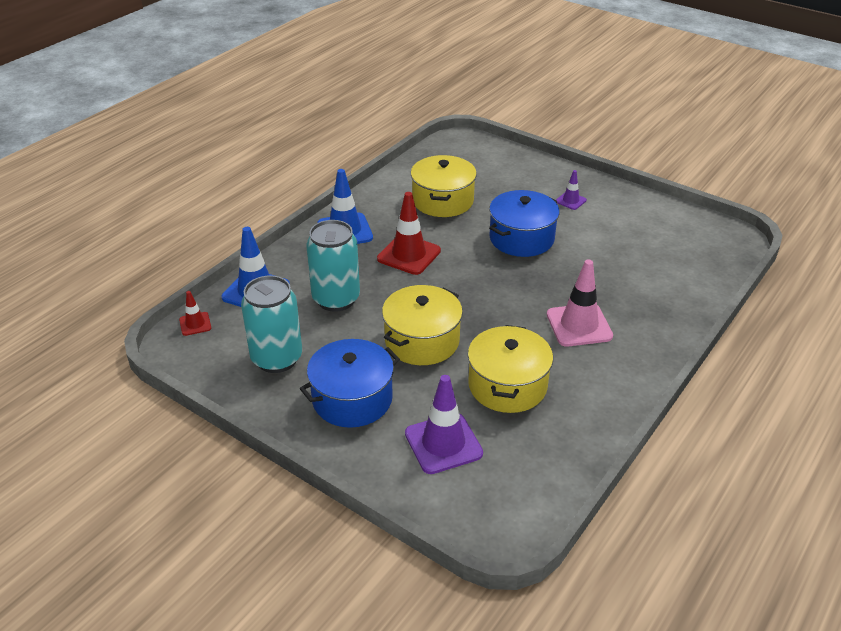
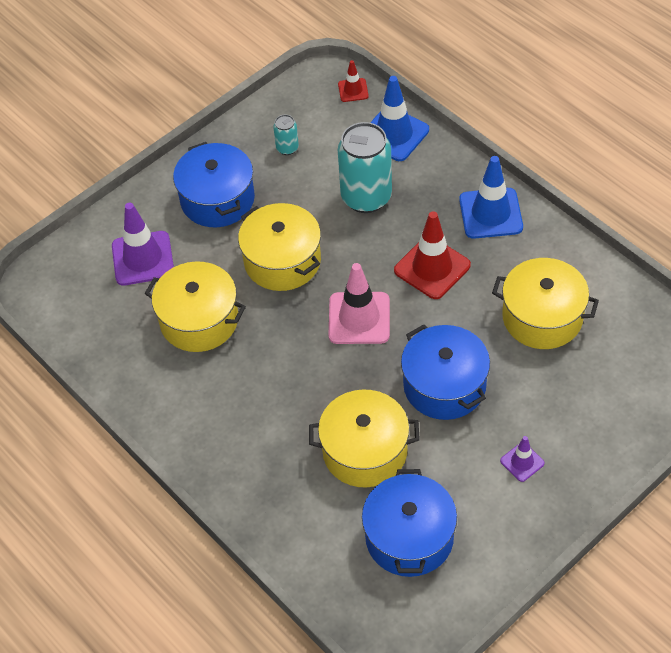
camera: 105 degrees right, 15 degrees up
turquoise can [241,275,302,373] -> turquoise can [273,115,299,155], size x0.46
pink traffic cone [547,259,613,347] -> pink traffic cone moved to [329,263,390,344]
none -> yellow pot [309,390,420,488]
none -> blue pot [362,469,457,577]

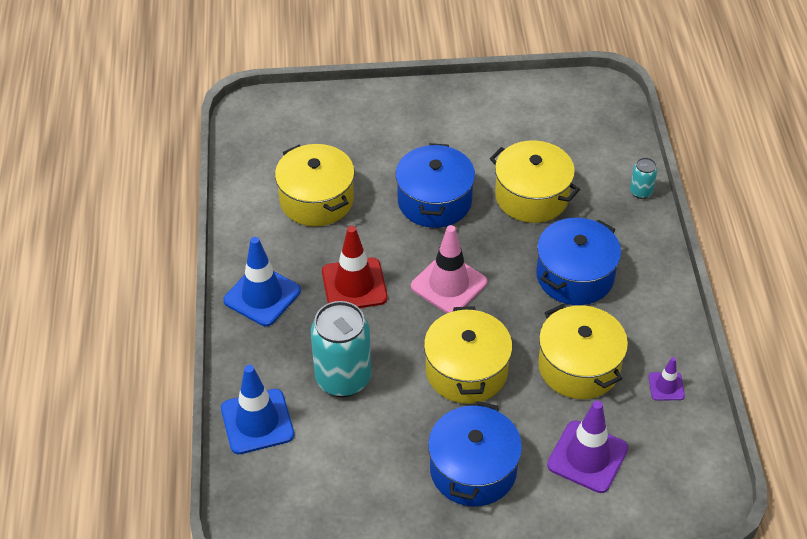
camera: 145 degrees left, 5 degrees down
turquoise can [273,115,299,155] -> turquoise can moved to [630,157,657,199]
red traffic cone [338,60,369,102] -> none
blue pot [362,469,457,577] -> blue pot moved to [536,218,621,305]
purple traffic cone [500,436,545,482] -> purple traffic cone moved to [649,357,685,401]

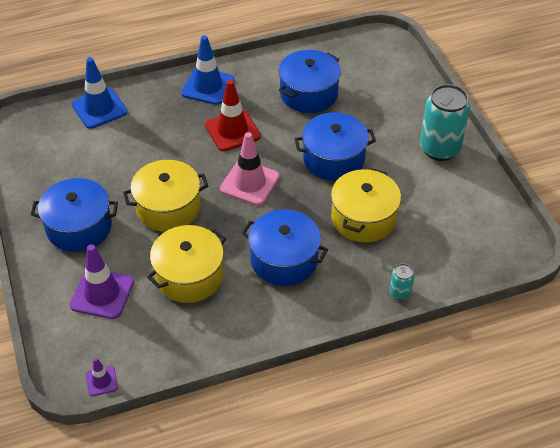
camera: 75 degrees right, 0 degrees up
yellow pot [275,144,355,226] -> blue pot [279,50,341,113]
turquoise can [311,301,371,397] -> turquoise can moved to [420,84,470,161]
purple traffic cone [649,357,685,401] -> purple traffic cone moved to [86,357,118,396]

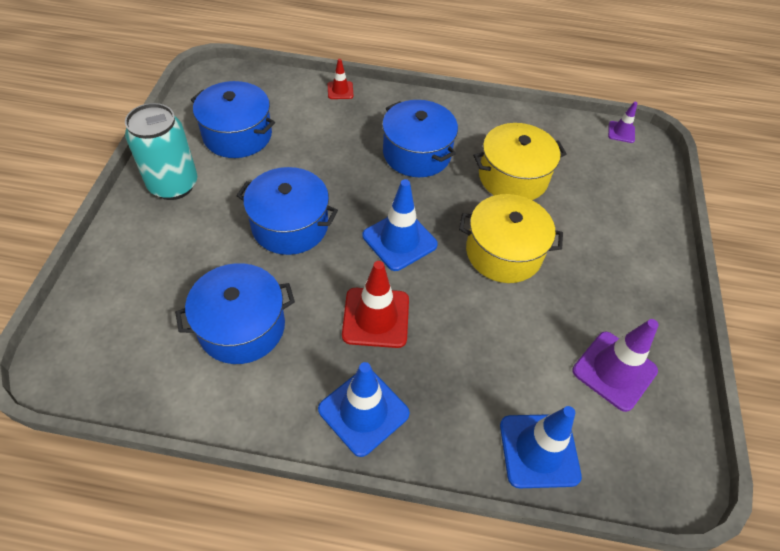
camera: 155 degrees left, 5 degrees up
blue pot [31,178,118,252] -> blue pot moved to [191,81,275,158]
purple traffic cone [70,244,134,319] -> purple traffic cone moved to [573,319,659,412]
pink traffic cone [220,132,280,206] -> blue traffic cone [363,179,438,271]
yellow pot [331,168,401,243] -> none
turquoise can [390,264,414,300] -> red traffic cone [328,59,354,99]

